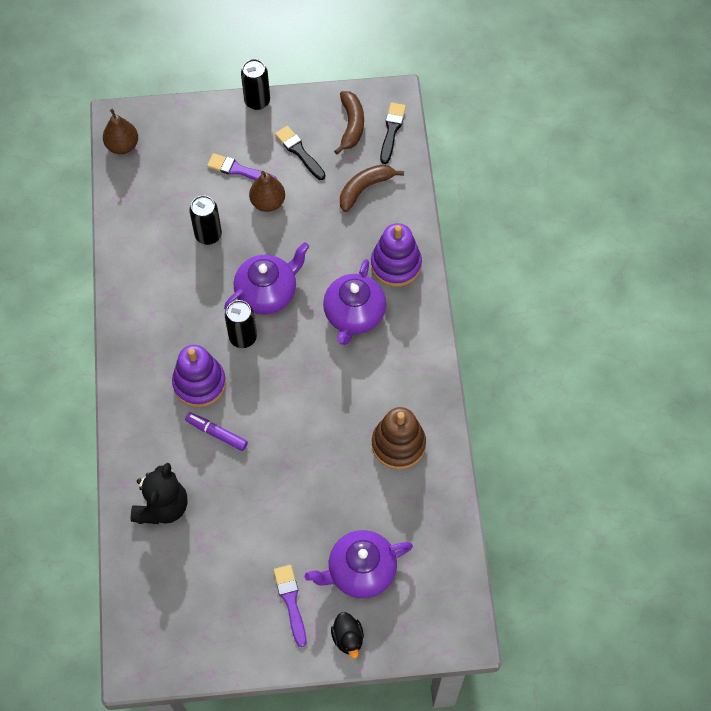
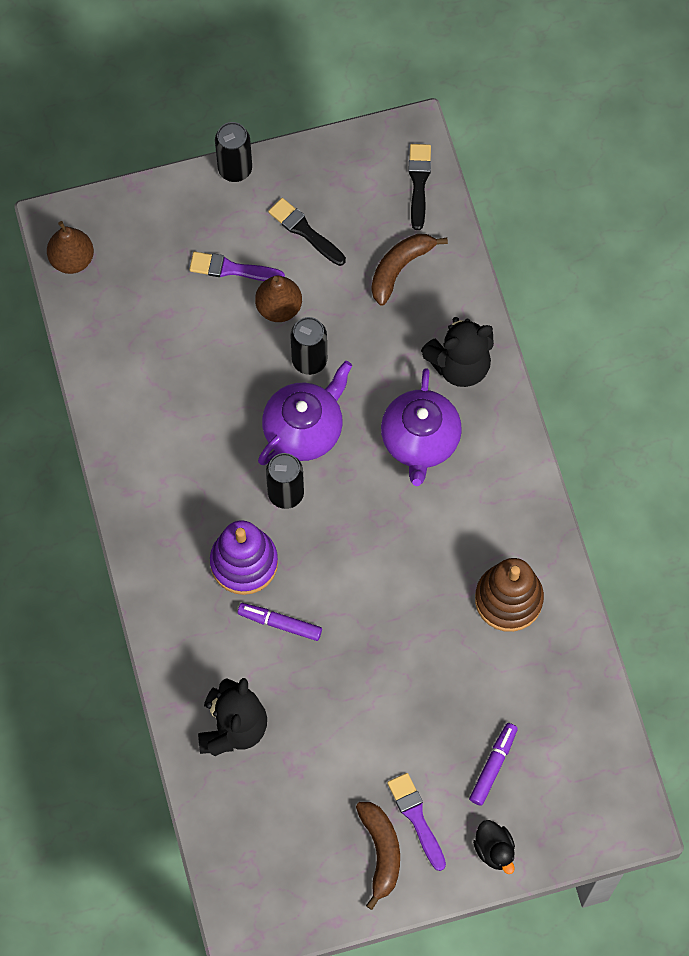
camera: 10 degrees left, 5 degrees up
black can [189,195,222,245] -> black can moved to [290,317,327,375]
purple teapot [305,530,413,598] -> purple marker [469,723,518,806]
brown banana [334,91,364,155] -> brown banana moved to [356,802,400,910]
purple stacking toy [371,223,422,287] -> black teddy bear [421,317,494,387]

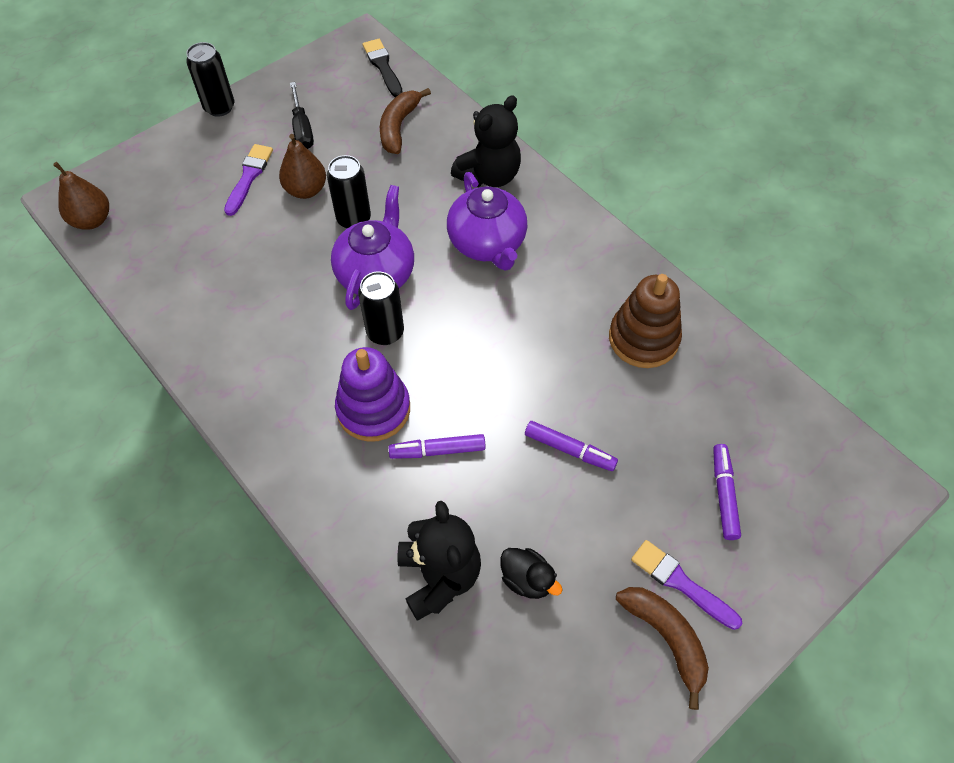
camera: 25 degrees left, 10 degrees down
purple brush [189,252,285,281] -> purple brush turned 120 degrees clockwise [224,144,273,216]
black brush [268,198,346,266] -> black screwdriver [290,82,314,149]
black duck [473,820,515,874] -> black duck moved to [500,548,563,599]
none -> purple marker [525,421,618,471]

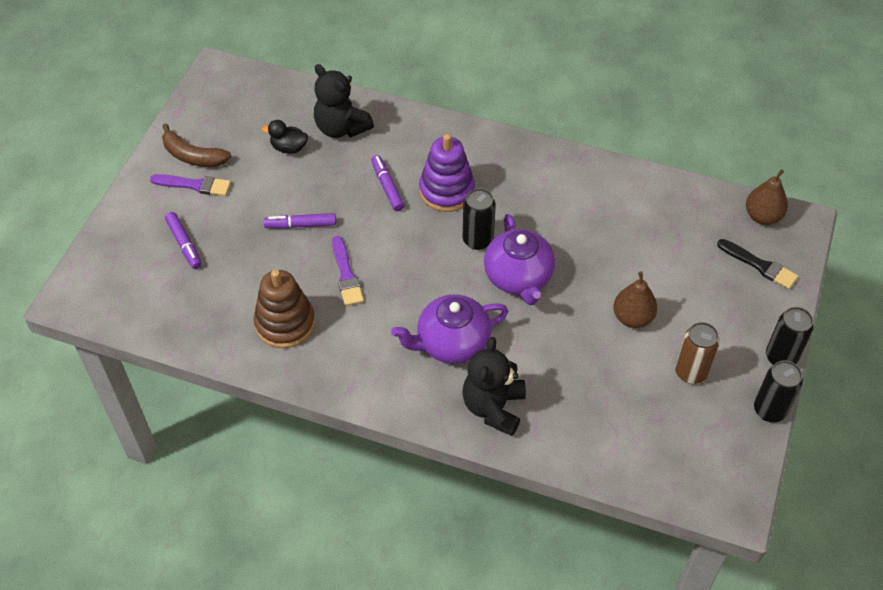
camera: 150 degrees right, 5 degrees down
purple brush [224,144,273,216] -> purple brush moved to [332,236,364,306]
black screwdriver [290,82,314,149] -> brown can [675,322,719,384]
black can [327,155,371,229] -> black can moved to [754,361,803,422]
black brush [363,39,403,97] -> black brush moved to [717,239,798,289]
brown banana [380,88,431,154] -> none
purple marker [389,434,486,459] -> purple marker turned 75 degrees counterclockwise [371,155,404,211]
purple teapot [447,172,527,271] -> purple teapot turned 60 degrees counterclockwise [391,294,508,364]

